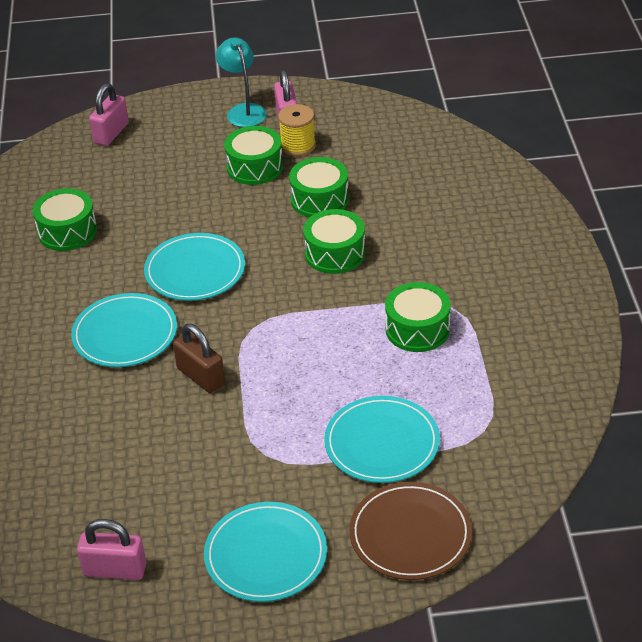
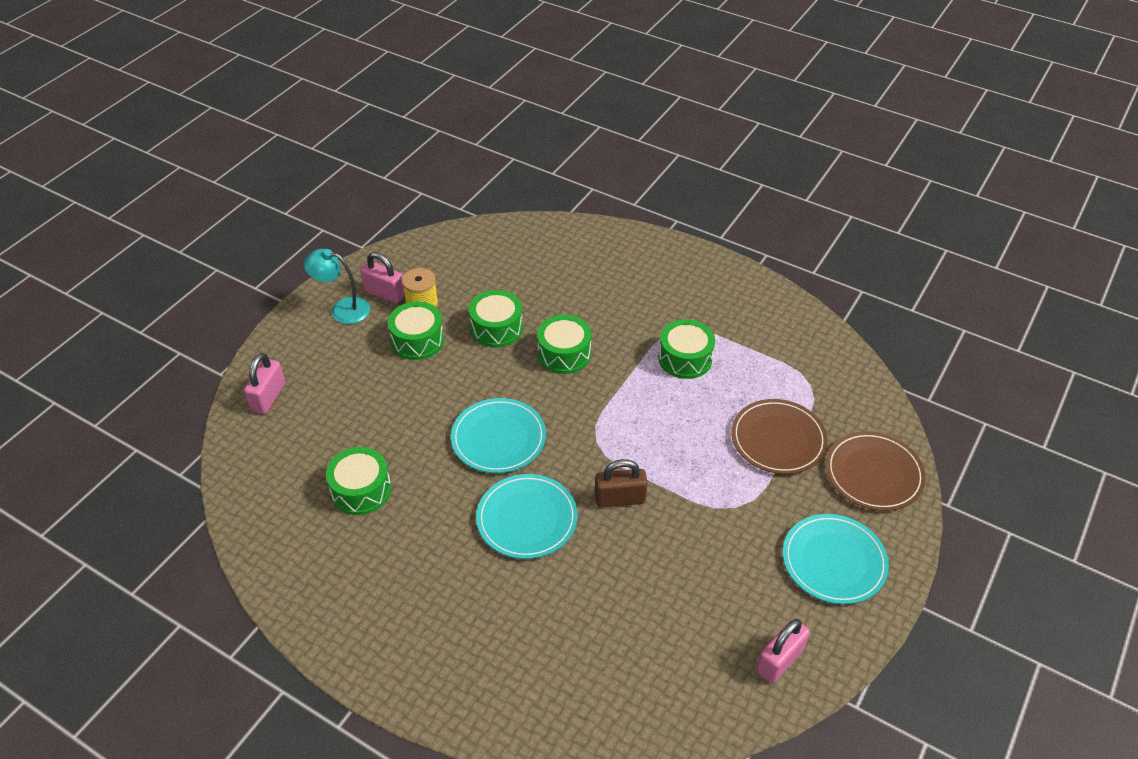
camera: 55 degrees left, 5 degrees up
pink padlock [89,83,129,146] -> pink padlock turned 45 degrees clockwise [244,353,286,414]
turquoise plate [324,396,440,483] -> brown plate [731,399,828,474]

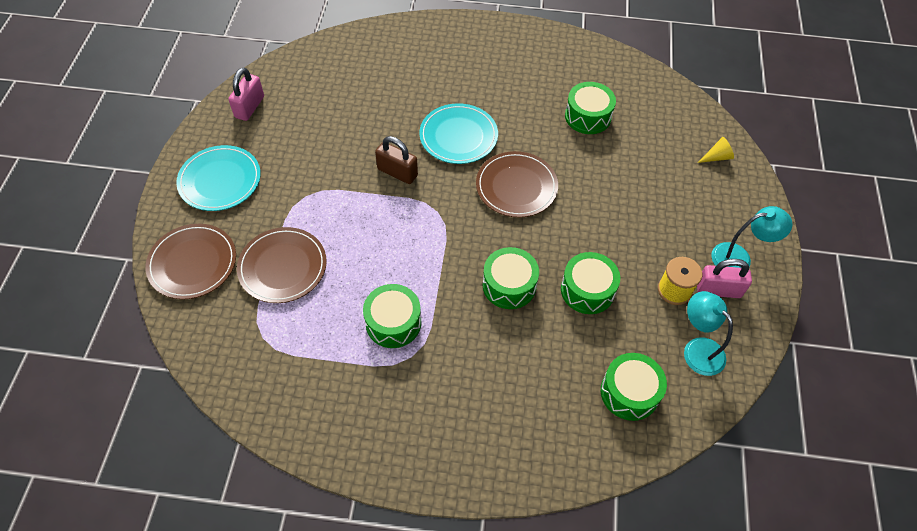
camera: 155 degrees right, 10 degrees up
pink padlock [244,353,286,414] -> yellow cone [698,137,734,163]
green drum [388,302,444,360] -> green drum moved to [601,353,667,421]
turquoise plate [451,398,546,473] -> brown plate [476,151,558,217]
brown padlock [595,459,648,508] -> brown padlock turned 60 degrees clockwise [375,136,418,184]
none -> turquoise lamp [684,291,733,376]

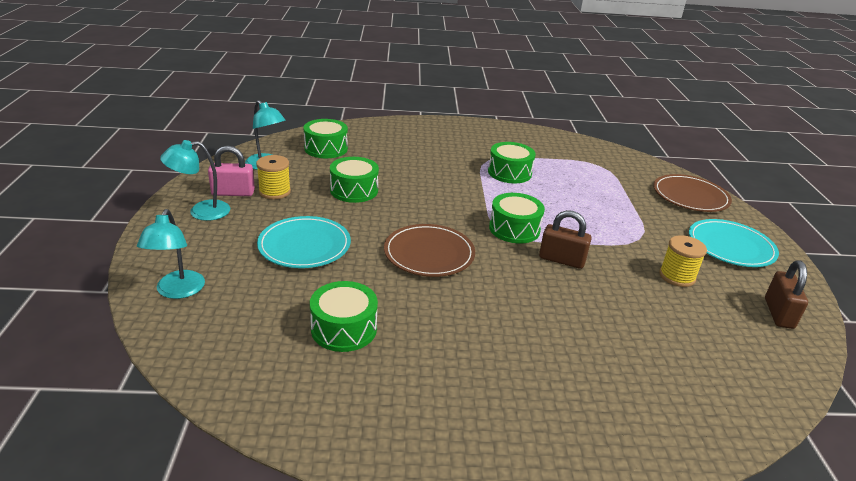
camera: 170 degrees right, 25 degrees down
pink padlock [228,67,264,121] -> brown padlock [765,260,808,329]
brown plate [237,227,327,303] -> none
turquoise plate [419,103,498,164] -> turquoise plate moved to [257,216,351,268]
green drum [483,247,539,309] -> green drum moved to [489,193,545,243]
yellow cone [698,137,734,163] -> turquoise lamp [137,209,205,299]
none -> yellow spool [659,235,707,287]

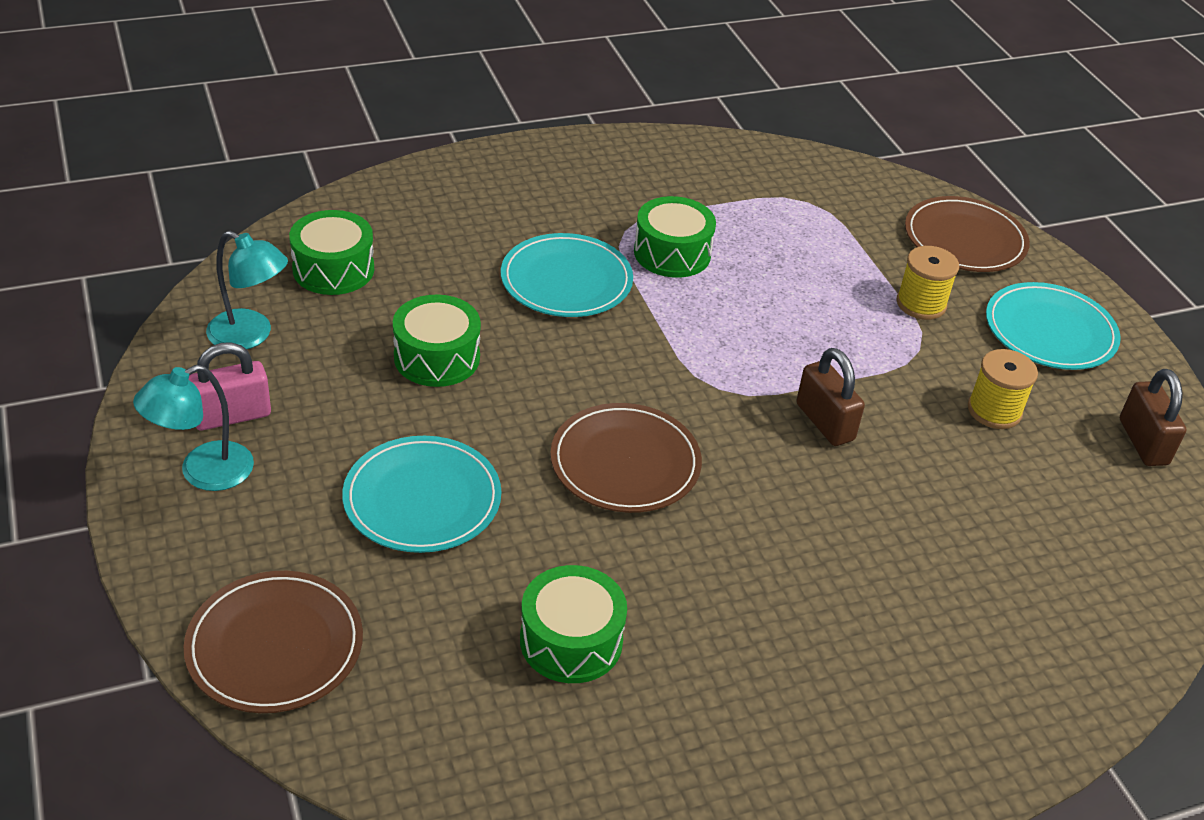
camera: 20 degrees left, 10 degrees up
turquoise lamp [137,209,205,299] -> brown plate [184,571,363,713]
yellow spool [256,155,291,199] -> yellow spool moved to [896,246,959,320]
green drum [489,193,545,243] -> none
brown padlock [539,210,592,269] -> brown padlock turned 60 degrees clockwise [796,348,865,446]
none -> turquoise plate [501,233,633,317]

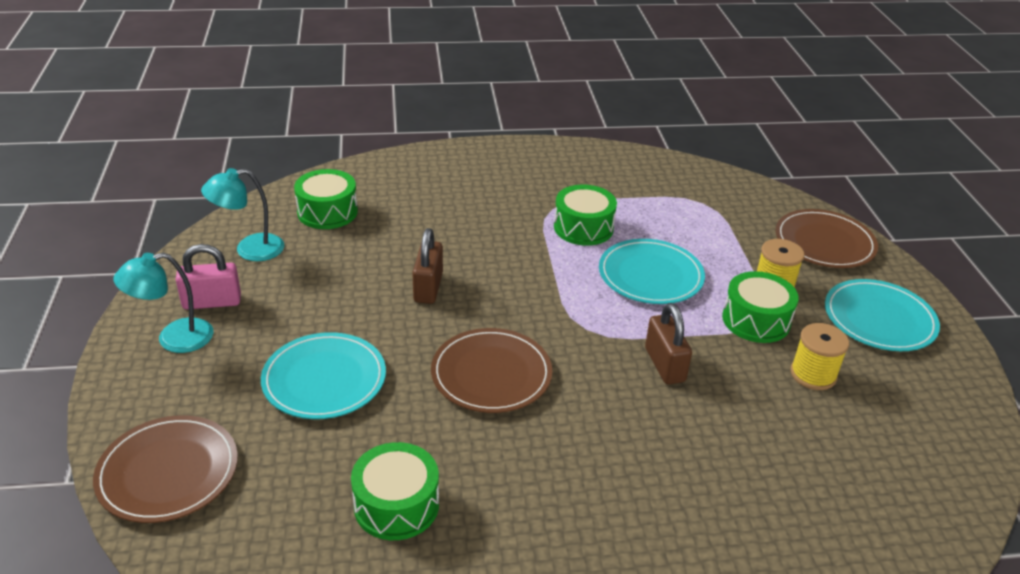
camera: 15 degrees right, 5 degrees down
turquoise lamp [206,231,288,349] -> turquoise lamp turned 120 degrees clockwise [201,168,284,261]
green drum [393,295,481,387] -> green drum moved to [722,271,799,343]
turquoise plate [501,233,633,317] -> turquoise plate moved to [599,239,705,304]
brown padlock [1120,369,1187,466] -> brown padlock moved to [412,228,443,304]

